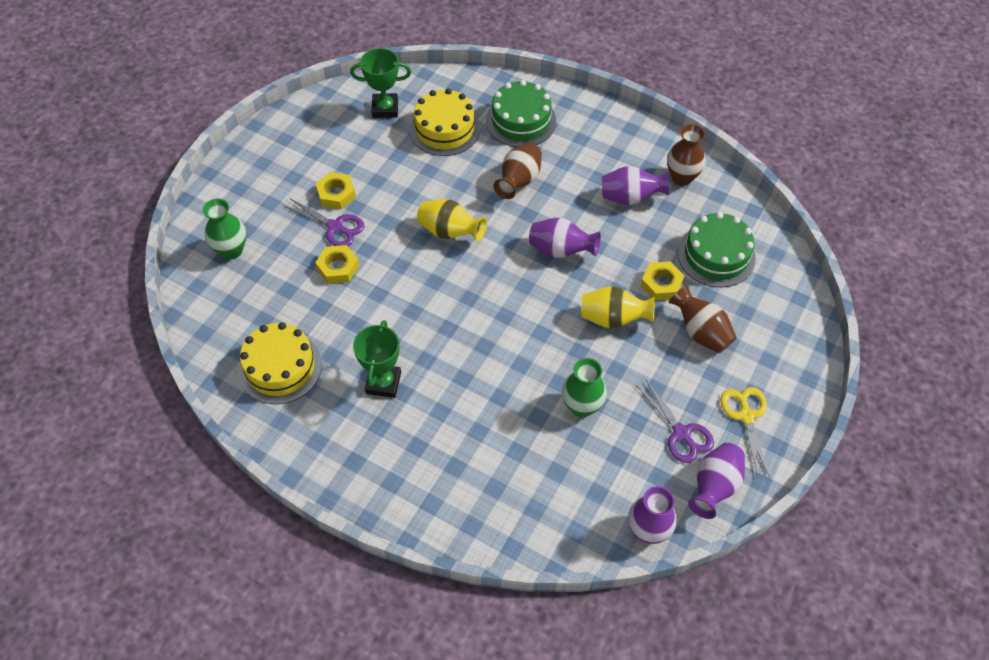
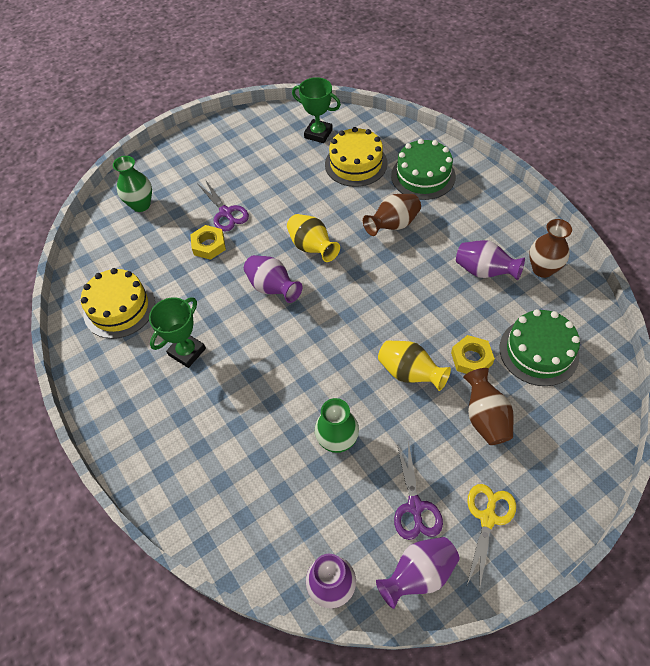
camera: 30 degrees right, 0 degrees up
yellow nut [316,172,356,209] -> none
purple vase [529,218,601,258] -> purple vase moved to [244,255,302,303]

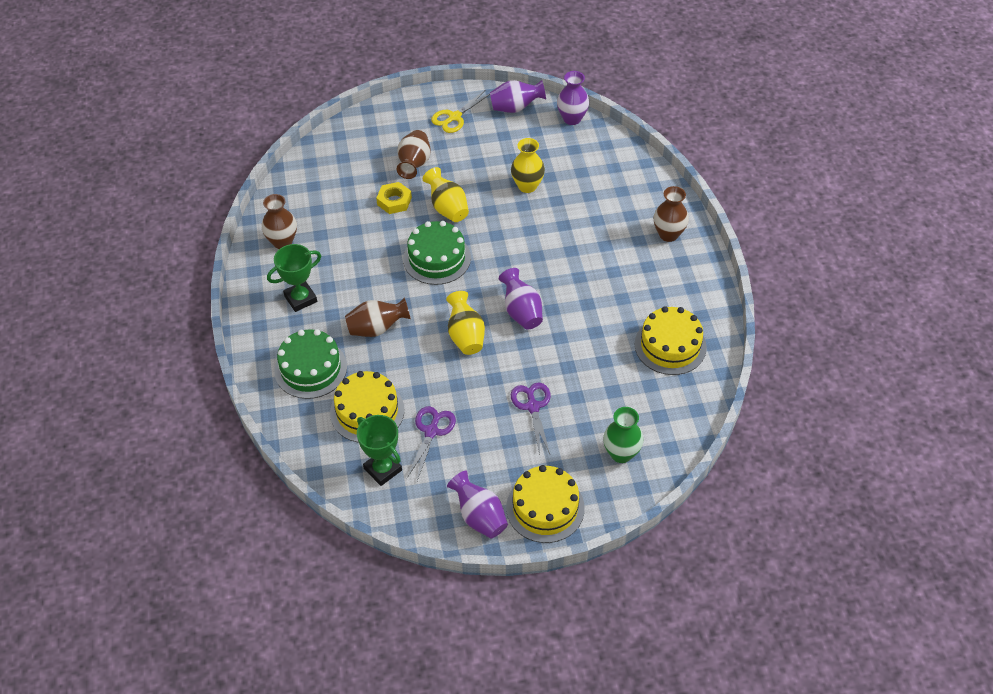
camera: 160 degrees left, 5 degrees down
green trophy [149,297,206,368] -> green trophy moved to [267,244,321,312]
yellow nut [190,225,226,260] -> none
green vase [315,398,359,453] -> yellow vase [511,138,545,193]
purple scissors [394,441,443,540] -> purple scissors moved to [407,406,456,481]
purple vase [456,240,525,281] -> purple vase moved to [447,471,508,538]
green cake [499,309,580,386] -> green cake moved to [403,221,471,285]
none -> yellow cake [506,465,585,543]
none -> brown vase [654,186,689,242]

